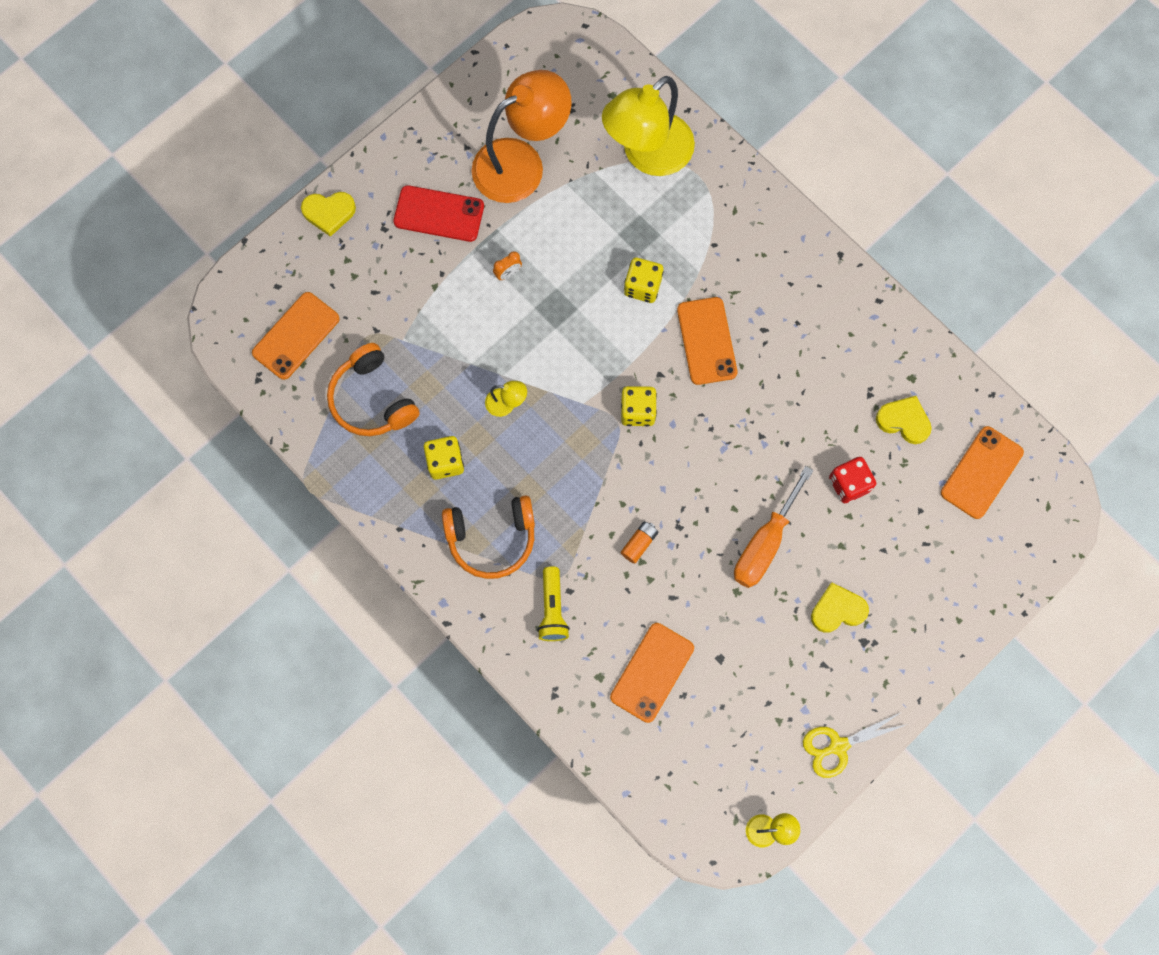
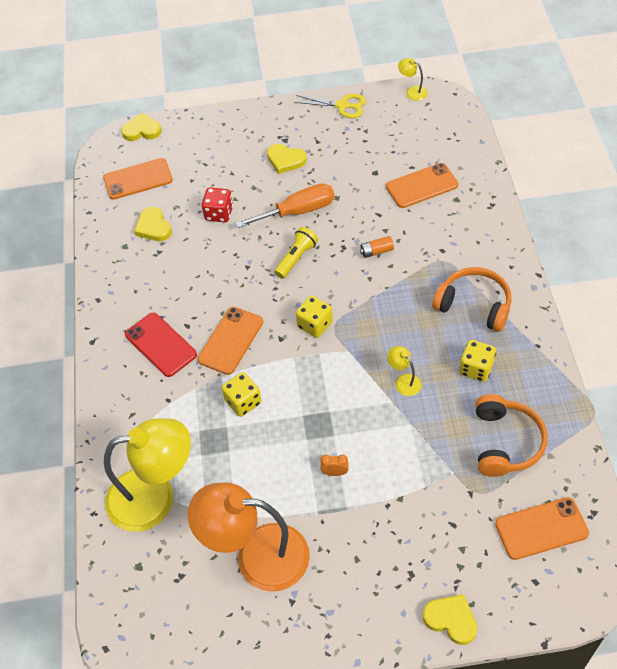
camera: 140 degrees left, 20 degrees down
red phone [393,185,484,242] -> red phone moved to [125,313,197,377]
yellow flashlight [537,566,570,641] -> yellow flashlight moved to [274,227,318,279]
none -> yellow heart [121,113,162,141]

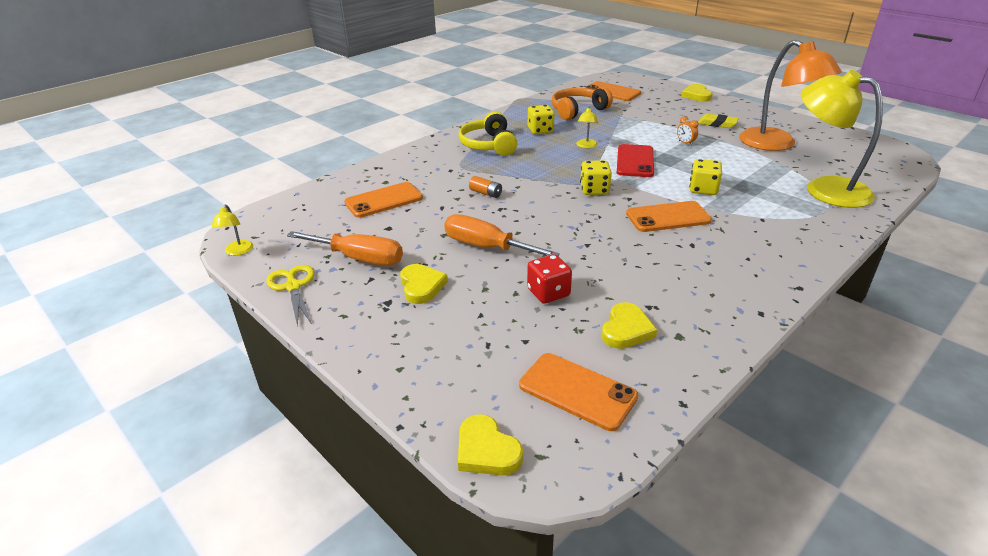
camera: 130 degrees left, 20 degrees down
red phone [125,313,197,377] -> red phone moved to [617,144,654,177]
yellow flashlight [274,227,318,279] -> none
orange phone [386,163,458,208] -> orange phone turned 60 degrees counterclockwise [344,182,423,218]
orange headphones [432,267,511,332] -> yellow headphones [459,112,517,156]
none -> orange screwdriver [287,231,403,266]
none -> yellow eraser [698,114,739,128]

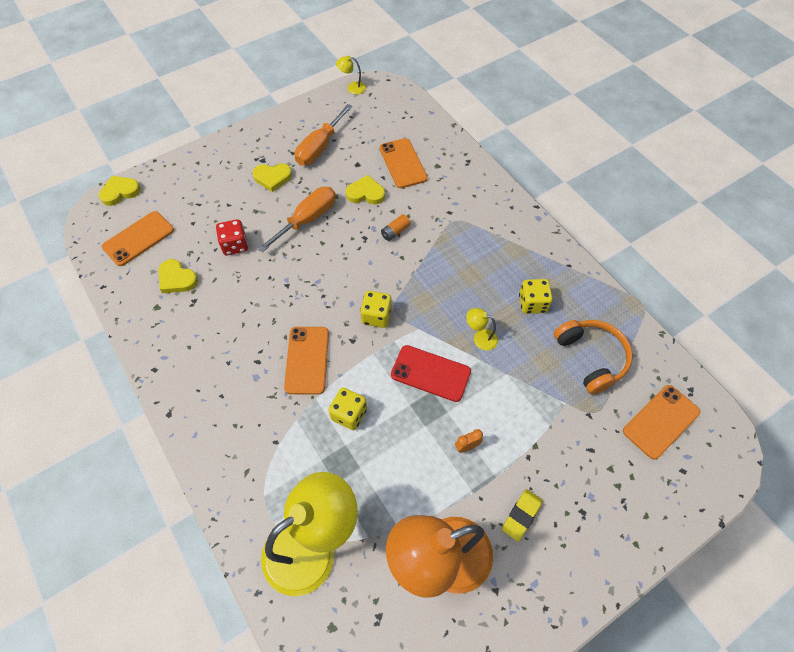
camera: 100 degrees right, 25 degrees up
yellow scissors [267,265,315,327] -> none
yellow headphones [459,112,517,156] -> none
yellow heart [681,84,712,102] -> yellow heart moved to [346,175,385,204]

